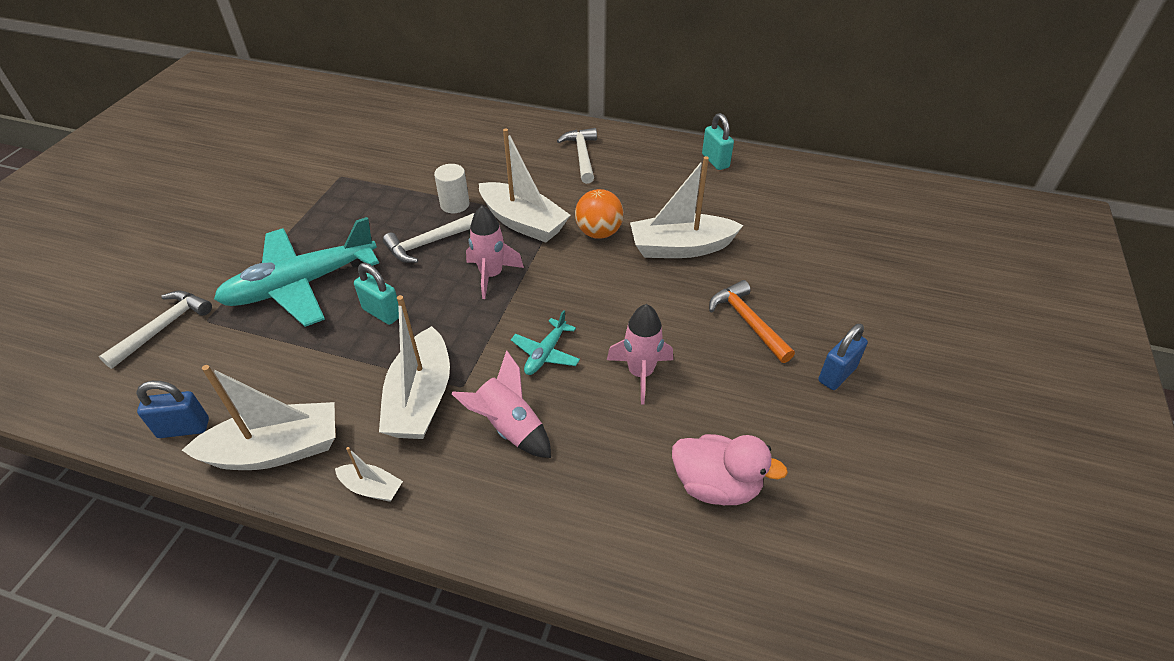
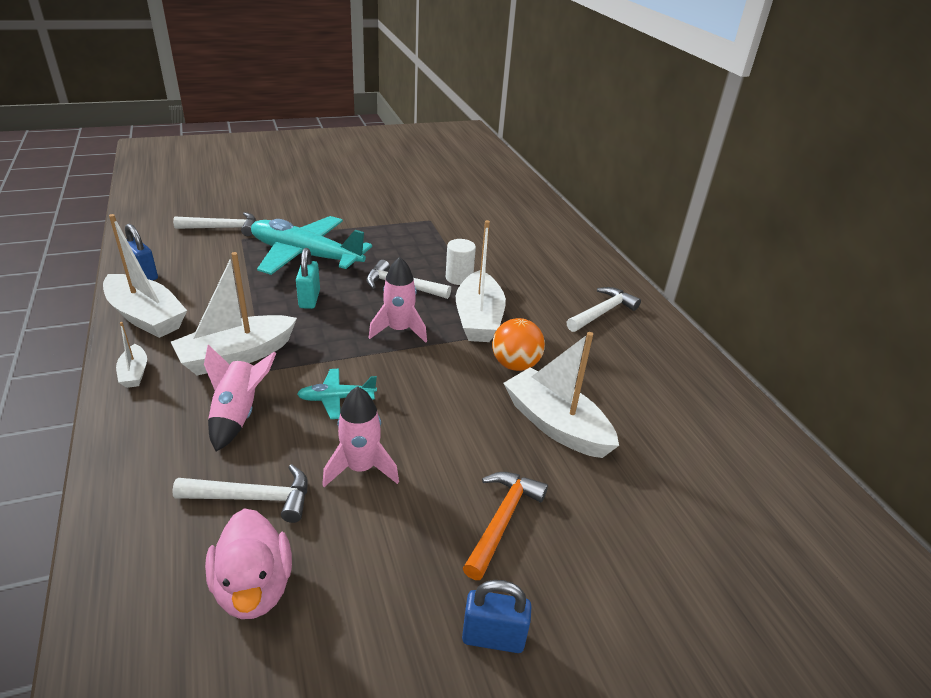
camera: 50 degrees right, 10 degrees down
turquoise padlock [702,113,734,170] -> none
none -> white hammer [172,464,308,523]

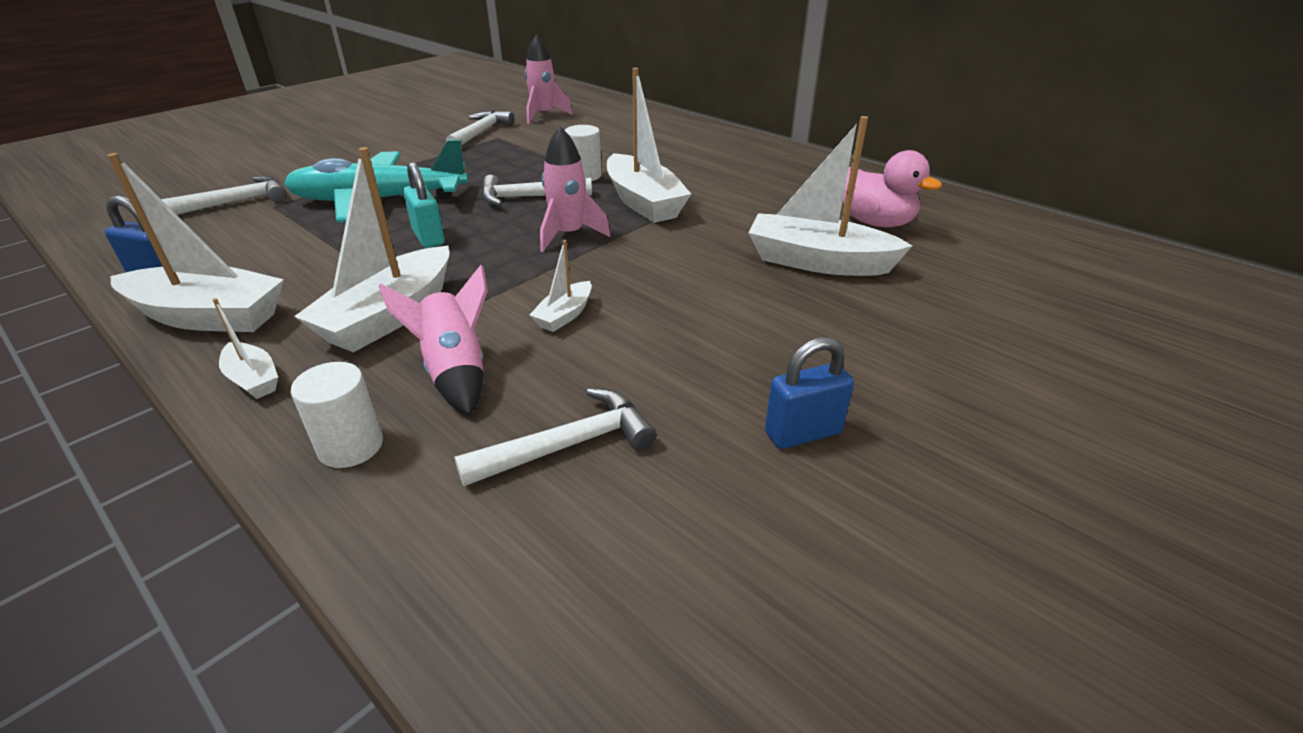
camera: 25 degrees left, 0 degrees up
pink duck [205,508,292,619] -> pink duck moved to [843,150,942,227]
turquoise plane [297,369,377,419] -> white boat [530,240,592,332]
pink rocket [322,386,399,487] -> pink rocket moved to [525,35,573,124]
blue padlock [462,580,532,653] -> blue padlock moved to [765,337,854,449]
orange hammer [463,472,548,580] -> none
orange ball [492,318,545,371] -> none
white hammer [566,287,641,332] -> white hammer moved to [446,110,515,145]
none -> white cylinder [291,362,383,468]

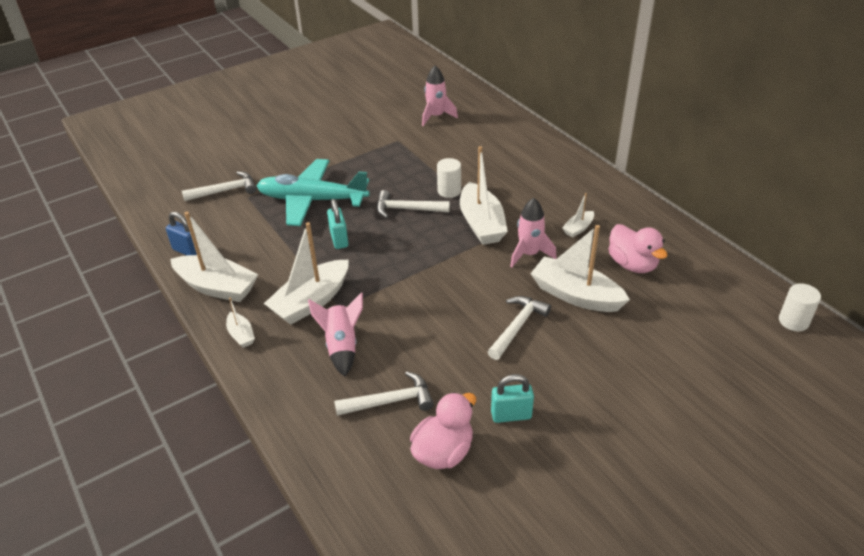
camera: 15 degrees right, 5 degrees up
white cylinder [291,362,383,468] -> white cylinder moved to [779,283,821,332]
white hammer [446,110,515,145] -> white hammer moved to [488,296,551,360]
white boat [530,240,592,332] -> white boat moved to [562,193,594,238]
pink rocket [540,126,611,252] -> pink rocket moved to [510,198,557,268]
blue padlock [765,337,854,449] -> turquoise padlock [491,374,534,423]
none -> pink duck [410,392,476,469]

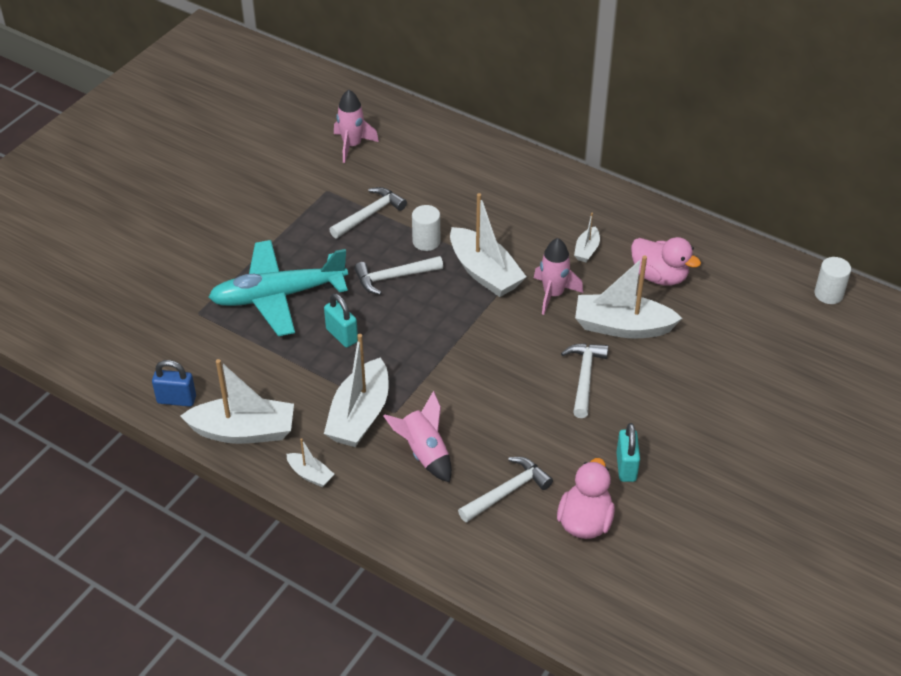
camera: 25 degrees left, 5 degrees up
white hammer [182,171,257,201] -> white hammer moved to [329,187,407,238]
turquoise padlock [491,374,534,423] -> turquoise padlock turned 60 degrees counterclockwise [616,423,640,482]

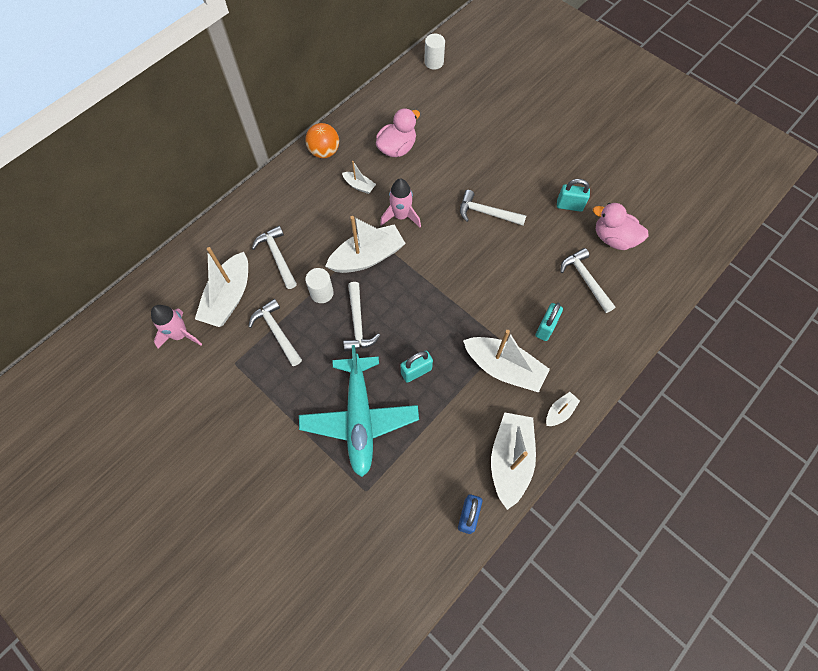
camera: 80 degrees left, 20 degrees up
pink rocket [384,391,452,483] -> turquoise padlock [536,303,563,341]
white boat [575,255,682,338] -> white boat moved to [195,247,248,327]
none -> white hammer [252,226,297,289]
none -> orange ball [305,123,339,158]

